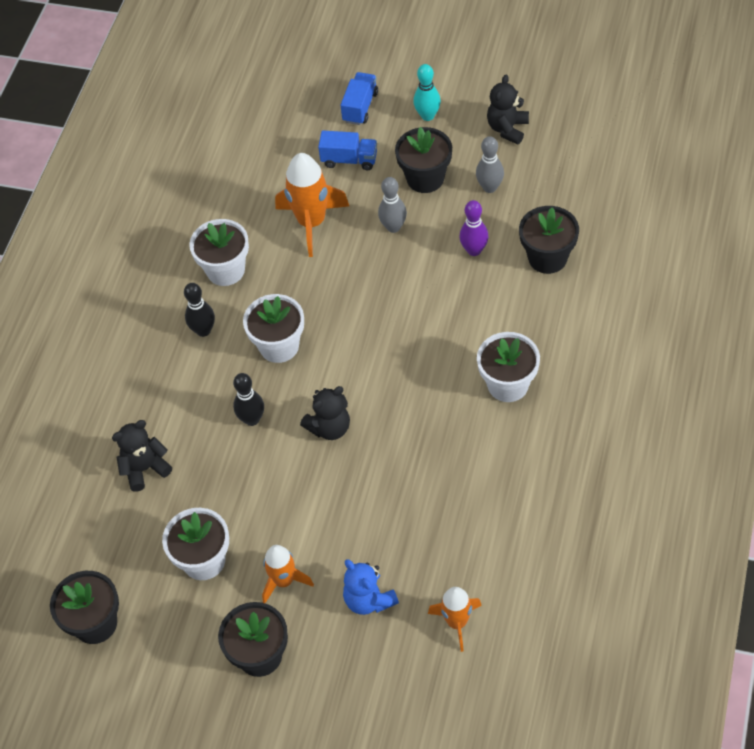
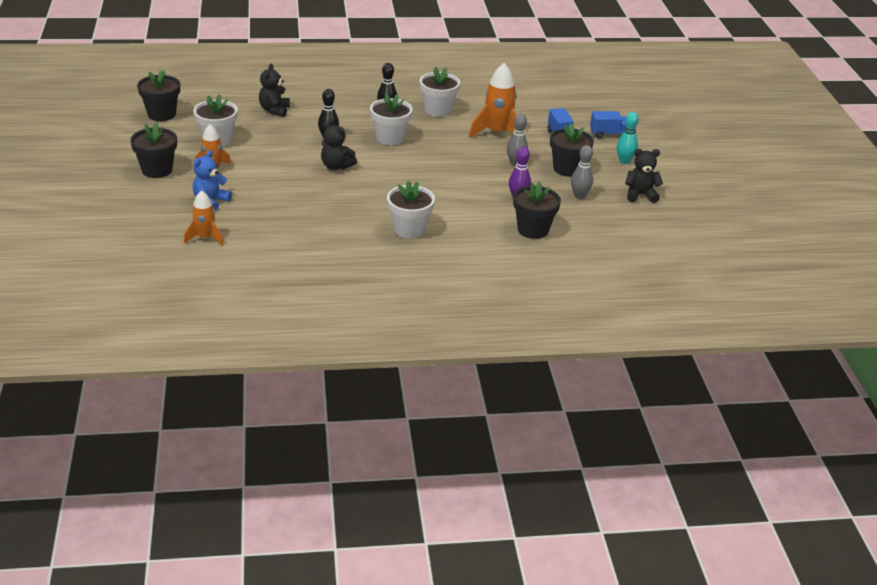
camera: 60 degrees right, 20 degrees down
black teddy bear [112,420,172,492] -> black teddy bear turned 120 degrees counterclockwise [259,64,290,117]

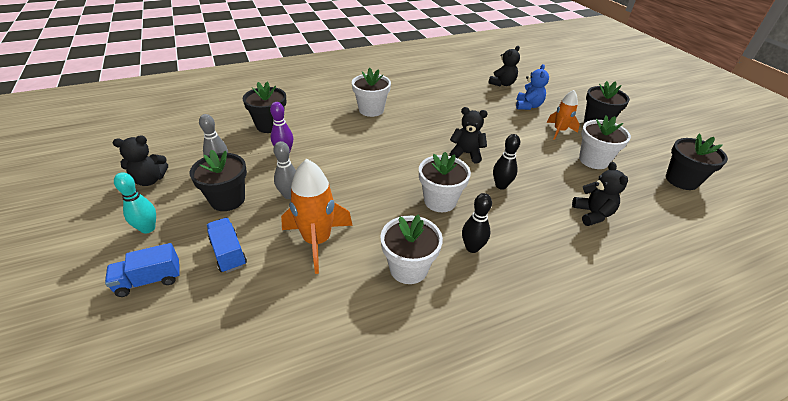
camera: 165 degrees right, 5 degrees up
orange rocket [184,190,224,246] -> black teddy bear [488,46,520,86]

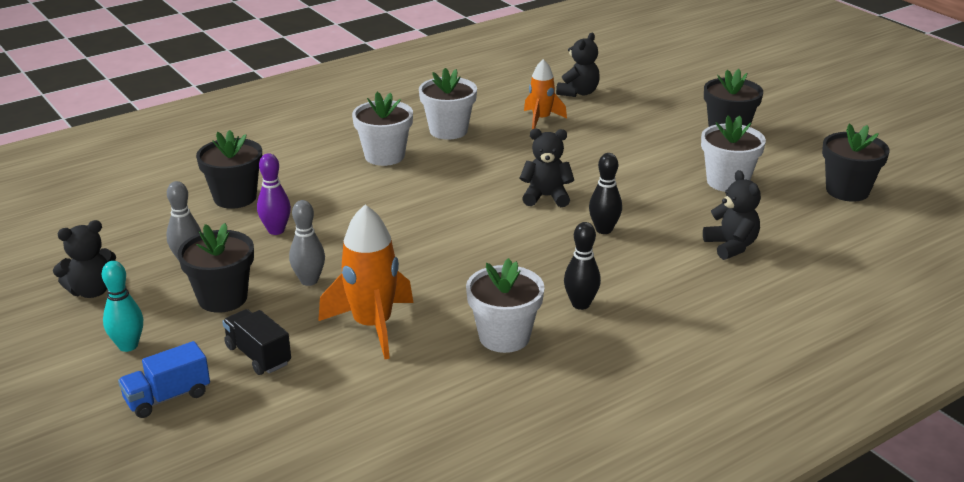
camera: 10 degrees left, 10 degrees down
blue truck [206,218,247,273] -> black truck [222,309,291,375]
white flower pot [419,152,471,212] -> white flower pot moved to [419,68,477,140]
blue teddy bear [516,64,549,110] -> none
orange rocket [547,90,580,140] -> orange rocket moved to [524,59,567,129]

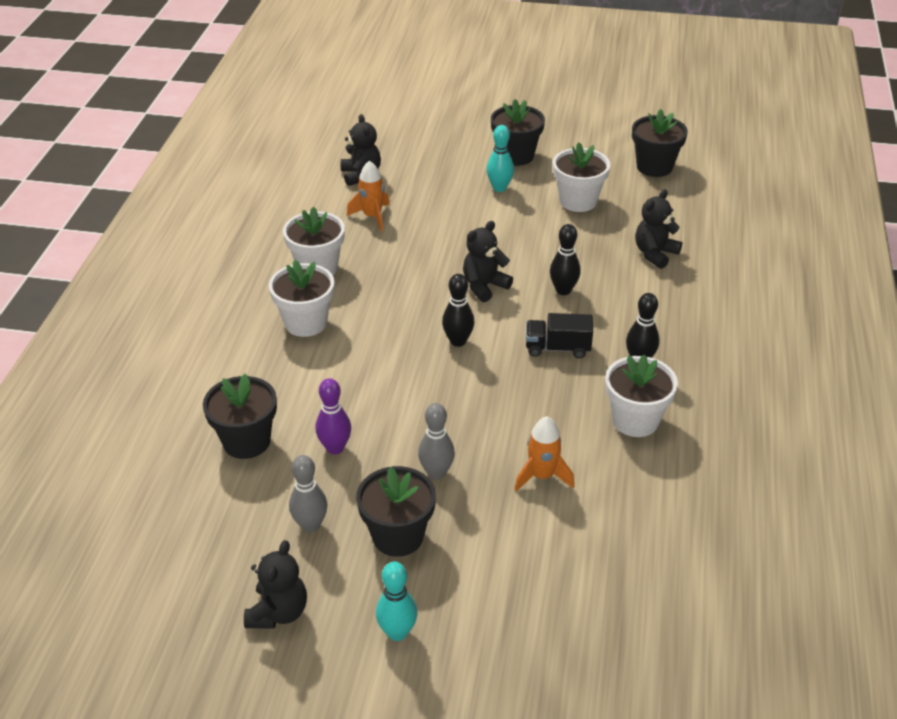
camera: 45 degrees left, 10 degrees up
blue truck [118,341,210,418] -> none
black truck [222,309,291,375] -> black truck moved to [526,313,593,358]
orange rocket [318,205,413,359] -> orange rocket [515,416,574,491], size x0.62
black teddy bear [703,170,761,260] -> black teddy bear turned 75 degrees counterclockwise [635,189,682,269]
none -> black bowling pin [442,274,475,347]
none -> turquoise bowling pin [487,125,514,192]

